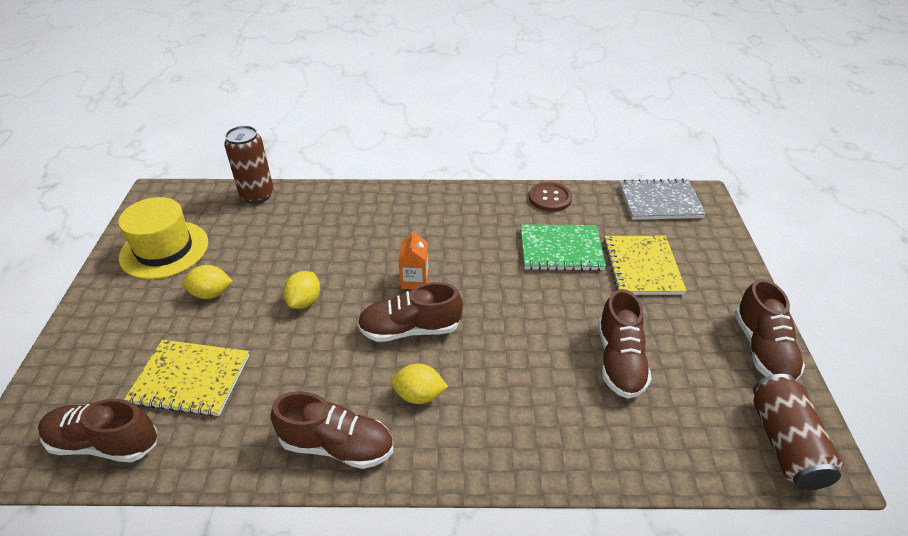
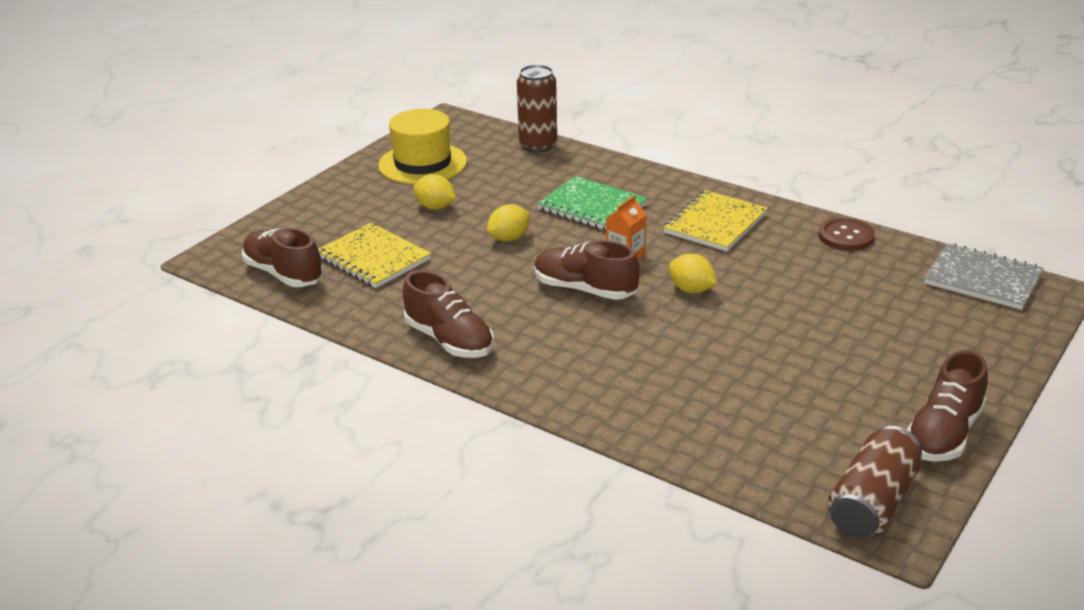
camera: 35 degrees right, 10 degrees down
yellow lemon [391,363,448,404] -> yellow lemon moved to [669,254,717,293]
green notebook [521,224,606,271] -> green notebook moved to [537,176,648,231]
brown shoe [598,289,652,399] -> none
yellow notebook [603,236,687,295] -> yellow notebook moved to [663,190,768,251]

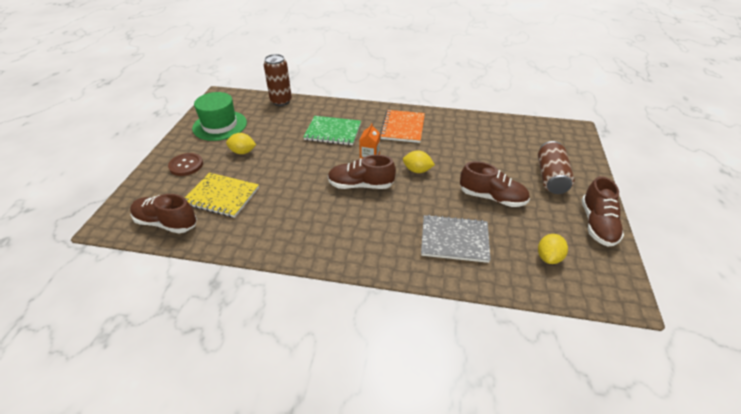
camera: 25 degrees left, 10 degrees up
yellow hat [378,109,467,184] -> green hat [192,92,247,141]
brown shoe [403,270,494,358] -> brown shoe moved to [460,161,530,207]
yellow lemon [487,204,530,241] -> yellow lemon moved to [538,234,568,264]
yellow notebook [663,190,768,251] -> orange notebook [380,110,425,143]
brown button [818,218,875,251] -> brown button moved to [168,153,203,176]
brown can [828,426,922,538] -> brown can moved to [538,141,575,194]
grey notebook [924,243,1044,310] -> grey notebook moved to [421,215,491,263]

